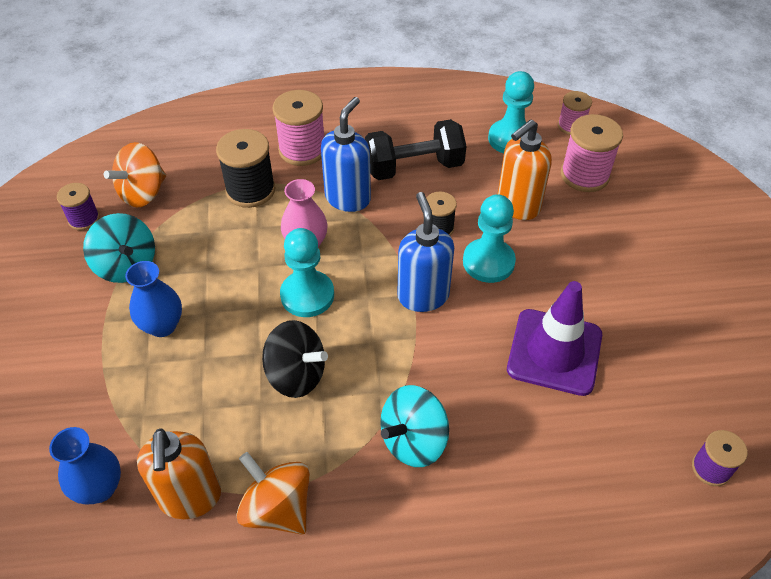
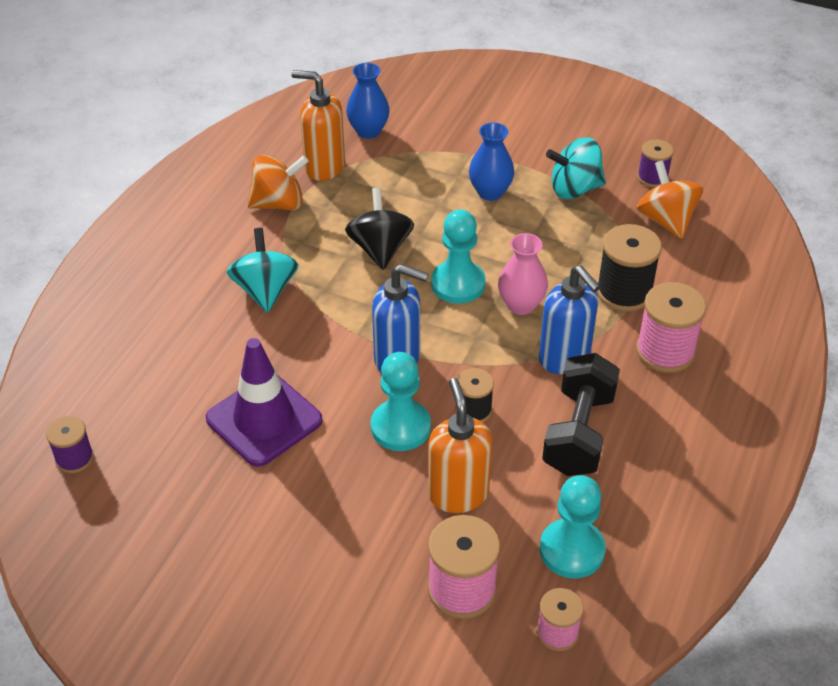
camera: 120 degrees right, 5 degrees down
black spinning top [262,320,328,398] -> black spinning top turned 120 degrees clockwise [345,188,414,270]

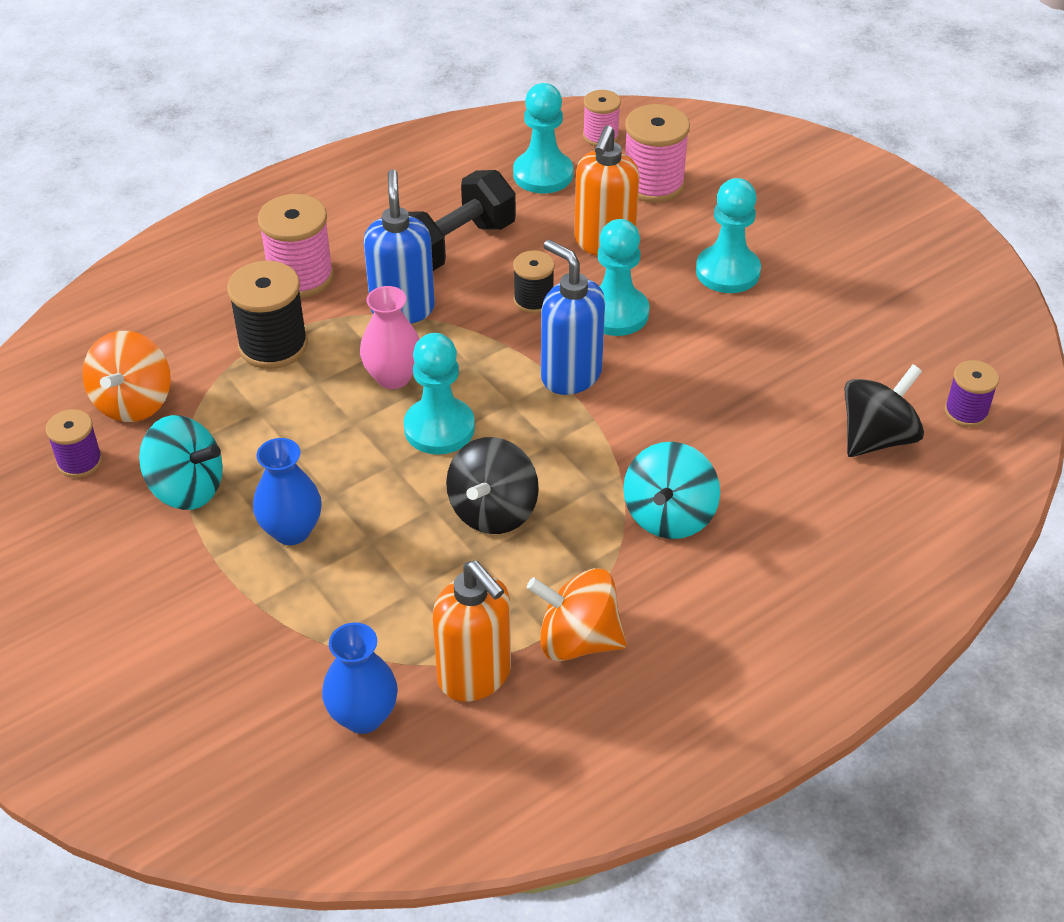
camera: 150 degrees left, 0 degrees up
purple traffic cone [206,338,323,467] -> none
none -> turquoise pawn [696,178,761,293]
none -> black spinning top [844,365,924,457]

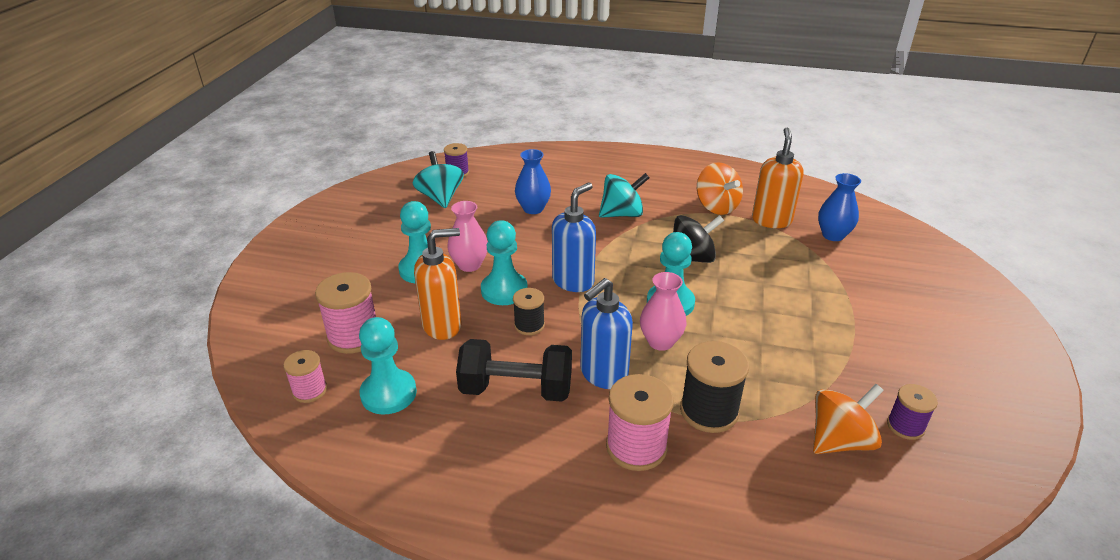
camera: 130 degrees left, 10 degrees down
turquoise spinning top [139,415,223,510] -> turquoise spinning top moved to [413,151,464,208]
blue vase [253,438,322,545] -> blue vase moved to [515,149,551,214]
blue soap dispenser [541,240,605,395] -> blue soap dispenser turned 150 degrees counterclockwise [552,183,596,292]
black spinning top [844,365,924,457] -> none
none -> pink vase [447,201,488,272]

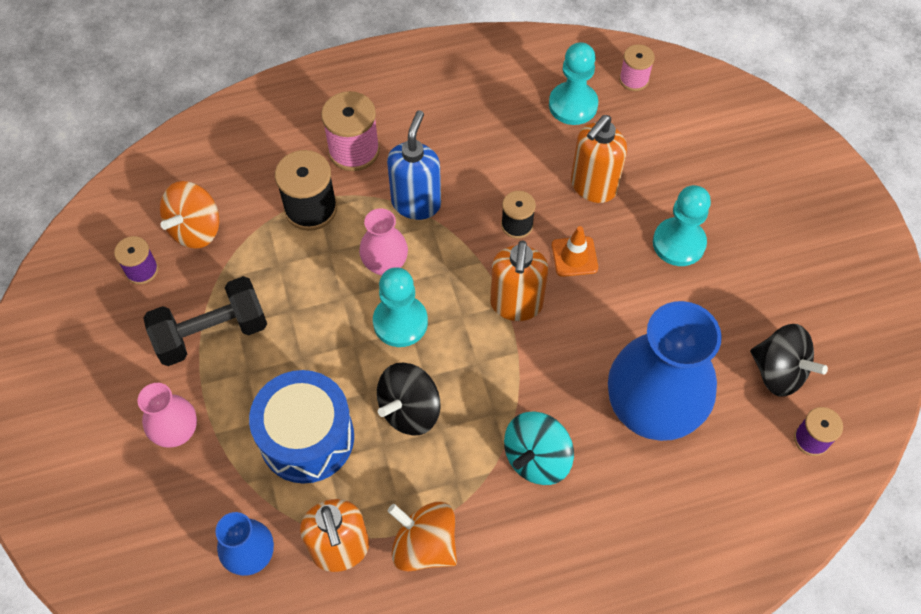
camera: 150 degrees right, 25 degrees up
pink spool [315,272,376,354] -> none
turquoise spinning top [413,151,464,208] -> black spinning top [750,324,828,397]
pink vase [447,201,488,272] -> pink vase moved to [137,383,197,448]
black dumbbell [456,339,572,402] -> black dumbbell moved to [143,276,267,366]
turquoise pawn [481,220,528,305] -> orange traffic cone [552,226,598,277]
blue vase [515,149,551,214] -> blue vase [608,301,722,441], size x2.01
blue soap dispenser [552,183,596,292] -> orange soap dispenser [490,241,549,321]
none -> blue drum [249,370,354,484]

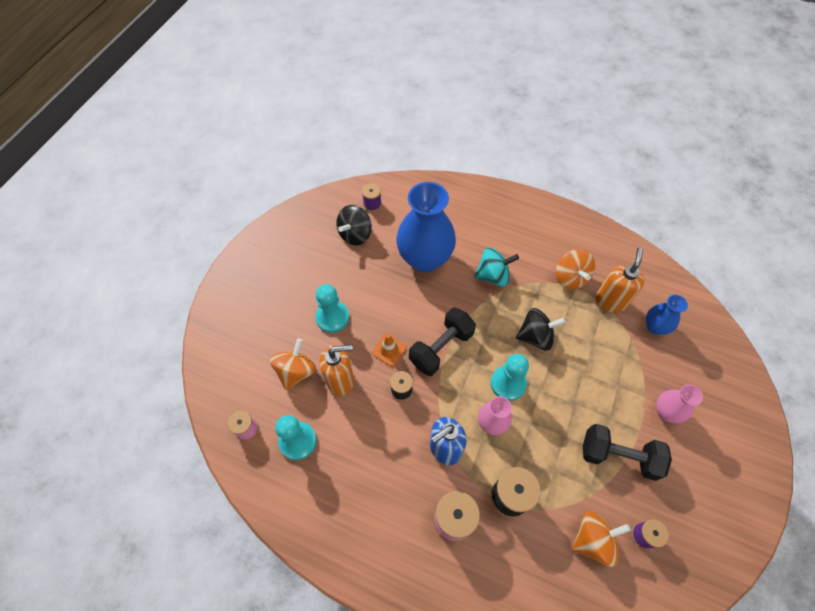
camera: 140 degrees left, 0 degrees up
blue drum [249,370,354,484] -> none
orange soap dispenser [490,241,549,321] -> black dumbbell [409,308,476,376]
black spinning top [750,324,828,397] -> black spinning top turned 135 degrees counterclockwise [336,205,372,245]
none -> orange spinning top [270,338,316,390]

